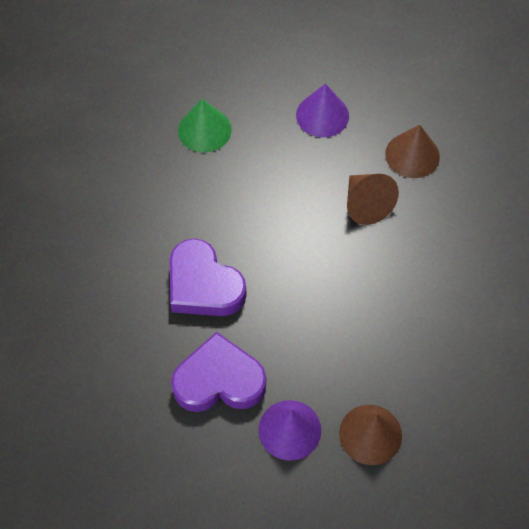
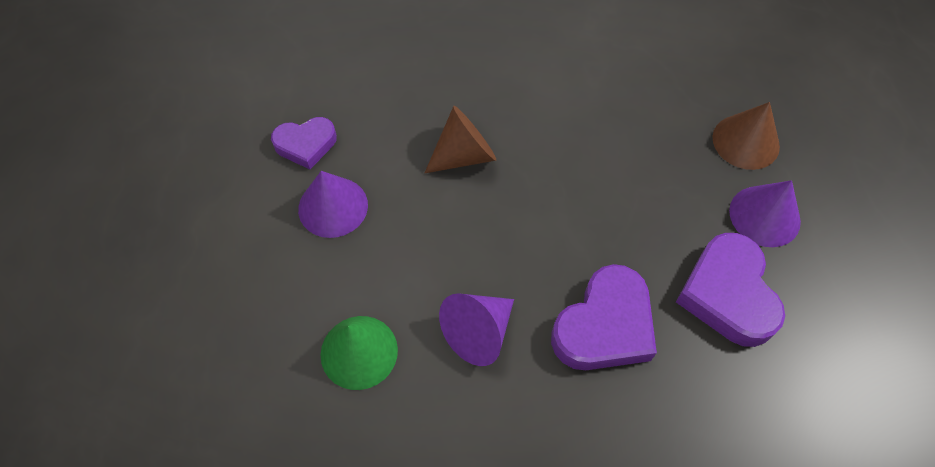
camera: 95 degrees left, 0 degrees up
brown cone [385,125,440,178] -> none
none -> purple heart [271,117,337,169]
none -> purple cone [439,293,514,366]

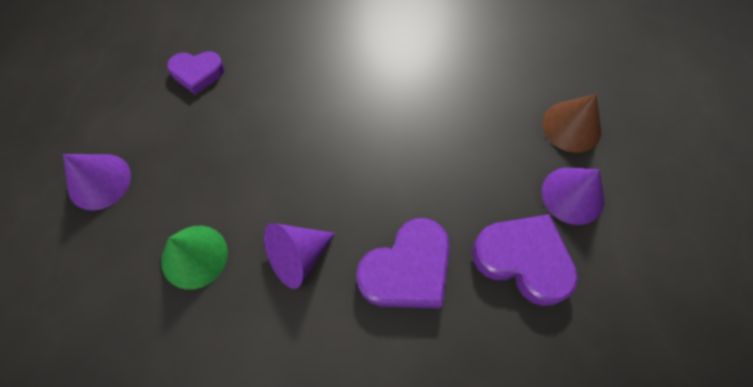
camera: 10 degrees right, 5 degrees up
purple cone [298,171,368,238] -> purple cone moved to [63,154,131,210]
brown cone [425,106,496,173] -> none
purple heart [676,233,785,347] -> purple heart turned 120 degrees clockwise [472,214,578,306]

